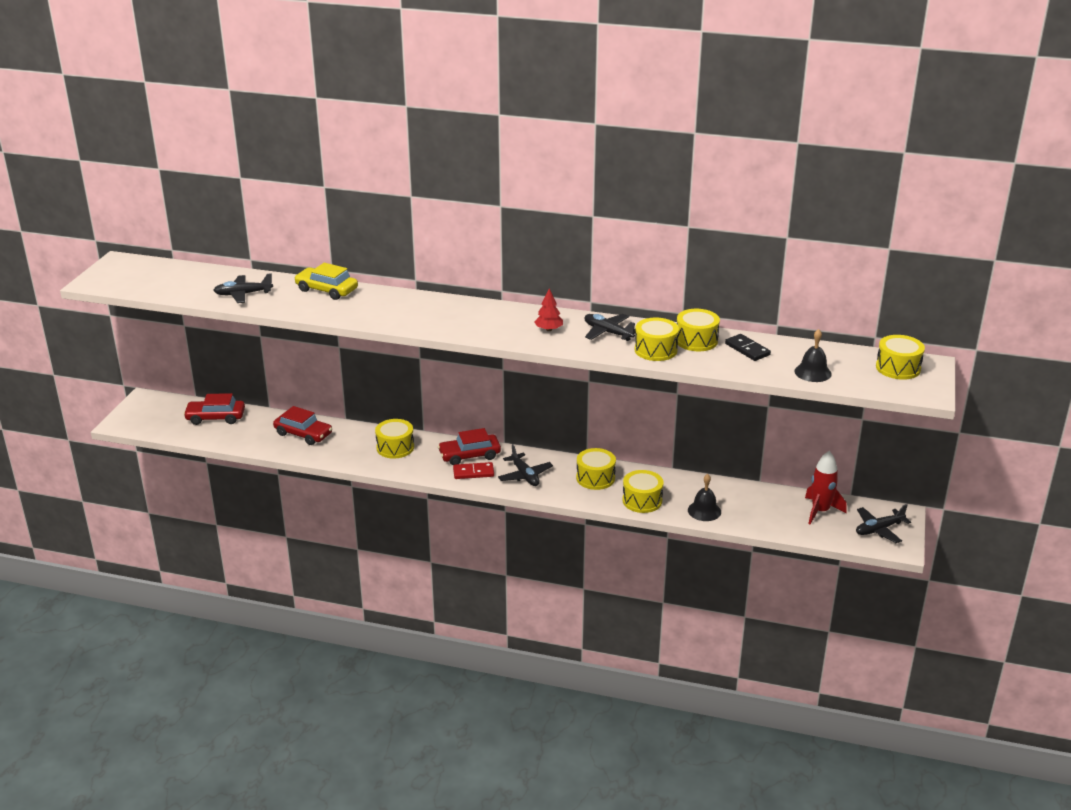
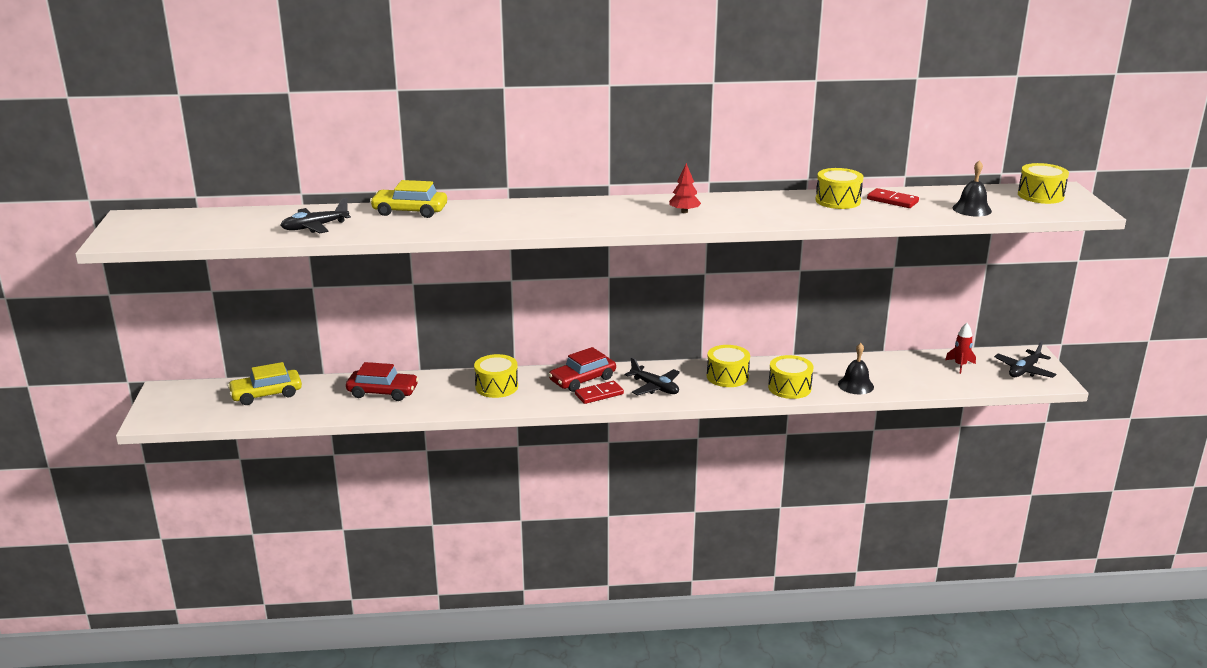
camera: 20 degrees left, 5 degrees down
red car [183,393,245,425] -> yellow car [228,362,302,405]
black plane [584,314,636,341] -> none
yellow drum [635,318,679,361] -> none
black domino [725,334,771,361] -> red domino [867,188,919,208]
red rocket [805,451,847,525] -> red rocket [945,323,976,374], size x0.64

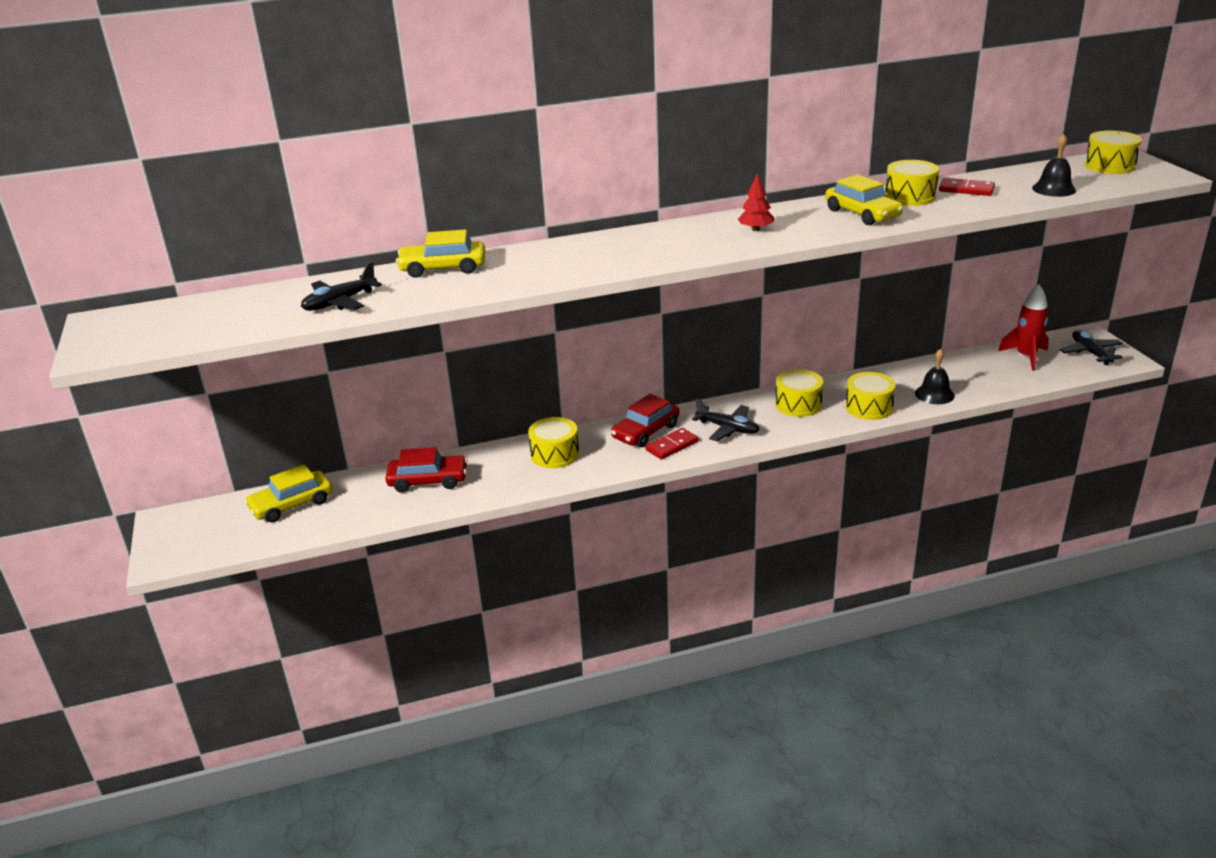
camera: 10 degrees left, 5 degrees up
red rocket [945,323,976,374] -> red rocket [998,284,1049,371], size x1.56
black plane [994,341,1056,378] -> black plane turned 135 degrees clockwise [1060,330,1123,365]
none -> yellow car [825,174,903,225]

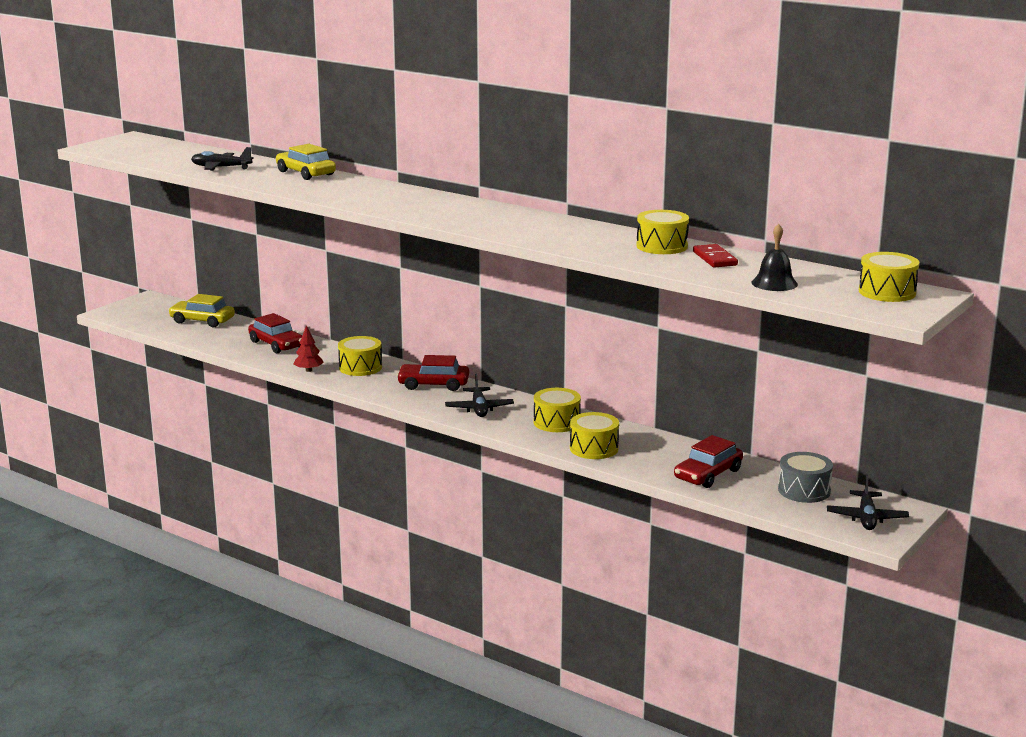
camera: 50 degrees right, 10 degrees down
red domino [646,428,698,460] -> none
red tree [738,173,774,231] -> red tree moved to [293,325,324,372]
yellow car [825,174,903,225] -> none
black bell [915,349,955,404] -> none
red rocket [998,284,1049,371] -> grey drum [778,452,833,503]
black plane [1060,330,1123,365] -> black plane turned 150 degrees clockwise [827,476,909,530]
none -> red car [674,435,743,488]

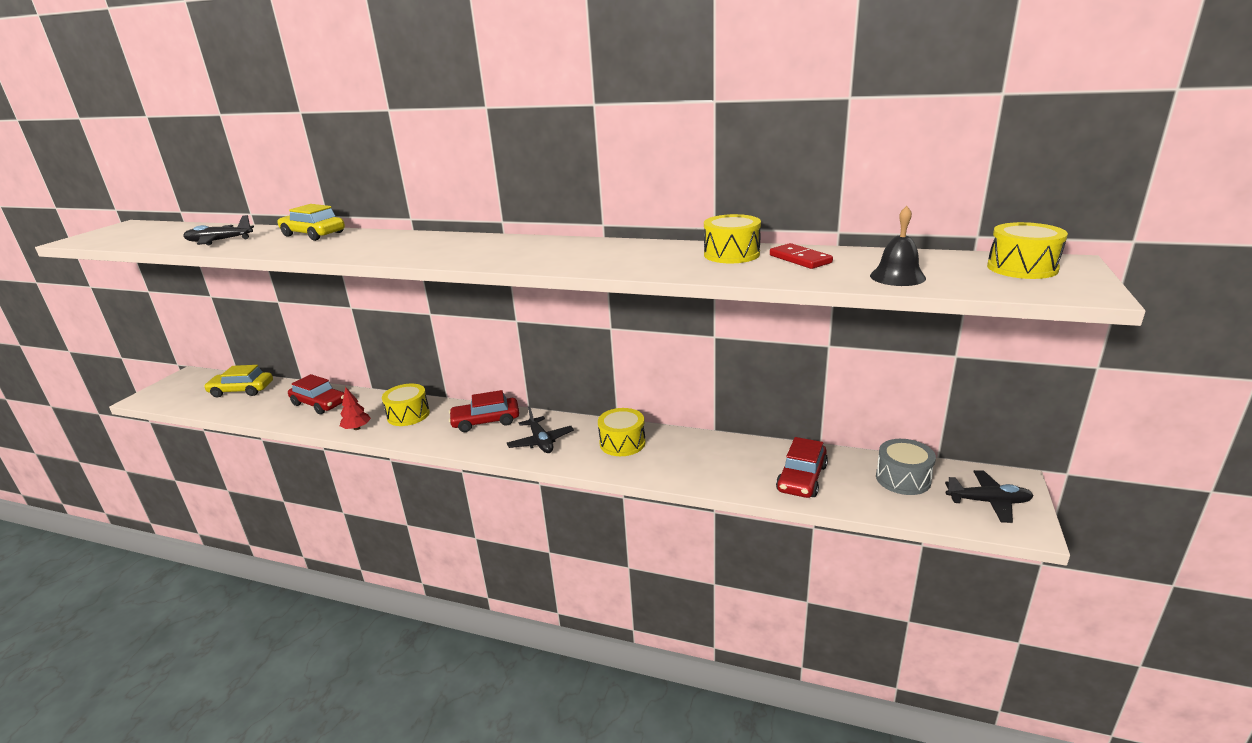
camera: 15 degrees left, 5 degrees up
yellow drum [570,412,619,459] -> none
black plane [827,476,909,530] -> black plane turned 75 degrees counterclockwise [945,470,1034,523]

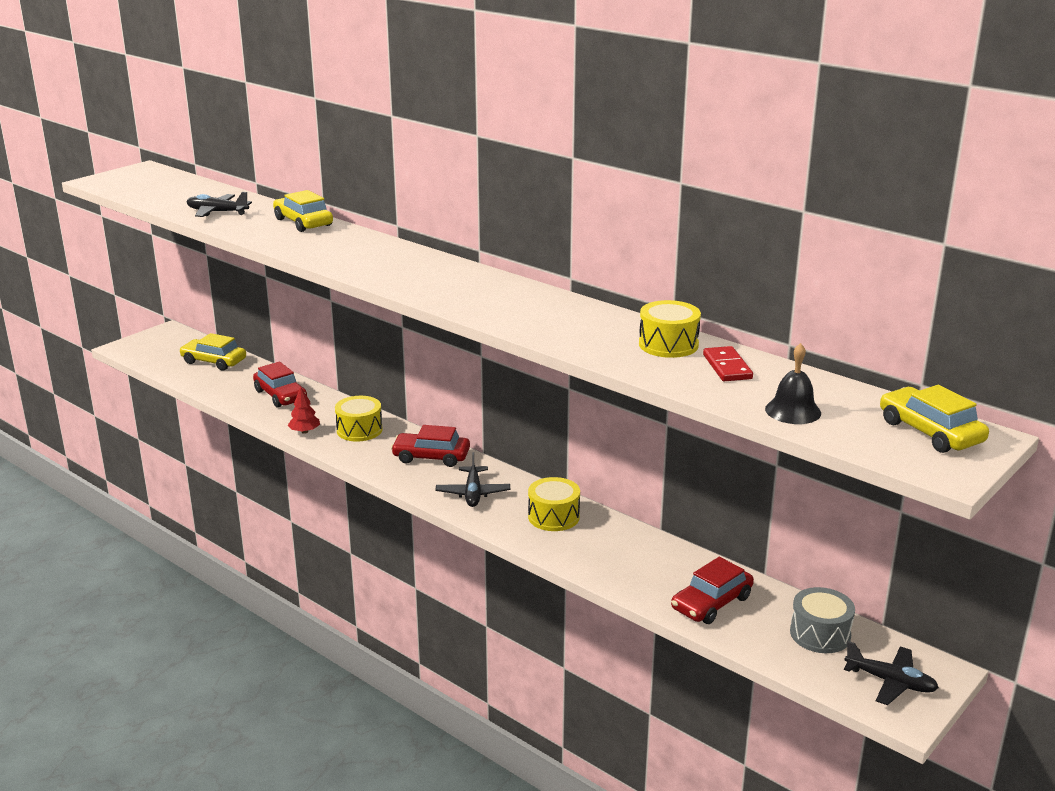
camera: 20 degrees right, 0 degrees up
yellow drum [987,222,1068,279] -> yellow car [880,385,989,453]

